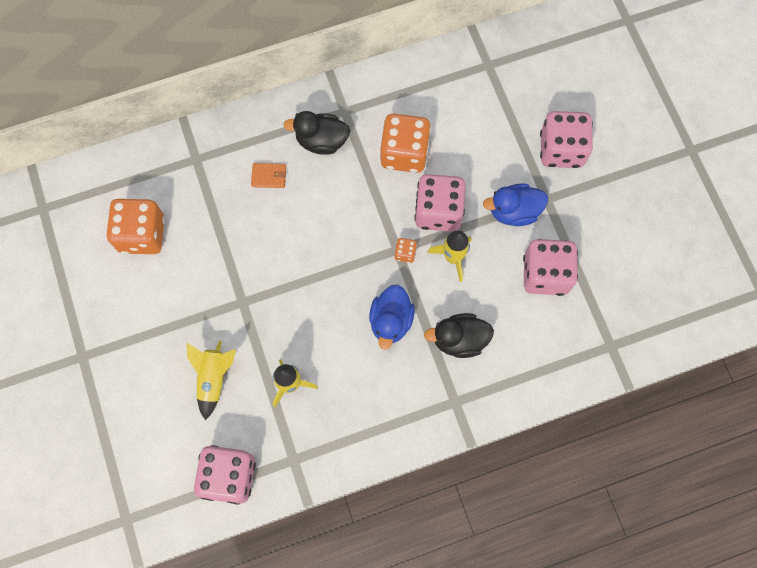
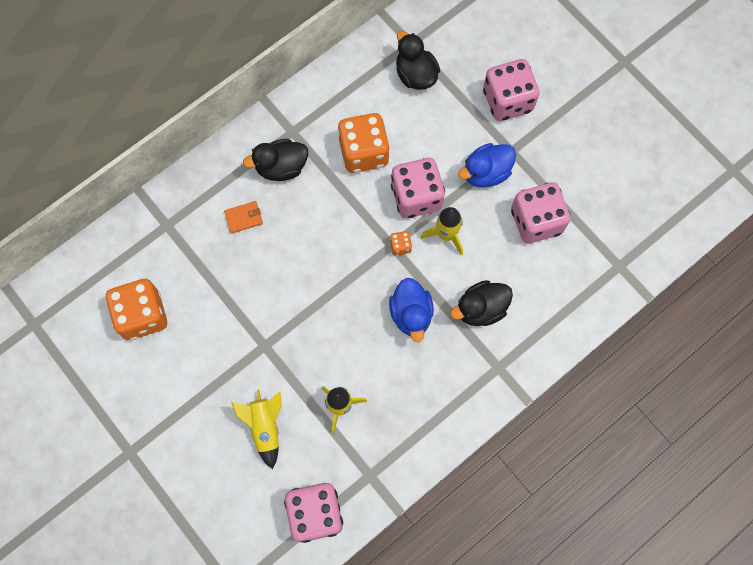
camera: 20 degrees left, 0 degrees up
none -> black duck [396,31,440,90]

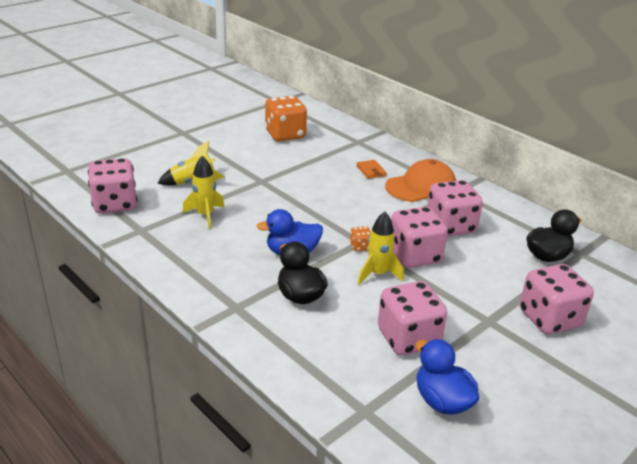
camera: 85 degrees right, 40 degrees down
black duck [243,139,308,181] -> orange cap [385,159,456,202]
orange dice [337,113,390,173] -> pink dice [427,180,483,236]
blue duck [458,143,516,188] -> blue duck moved to [415,339,479,415]

